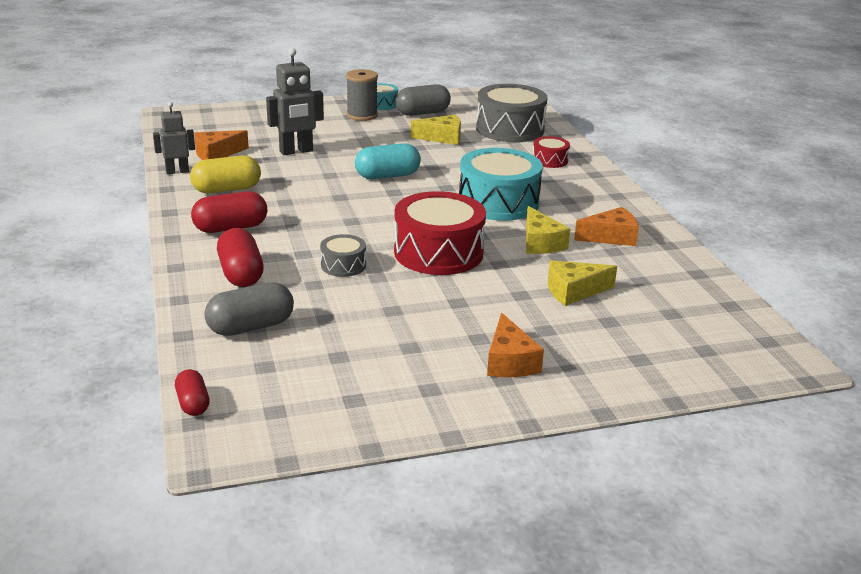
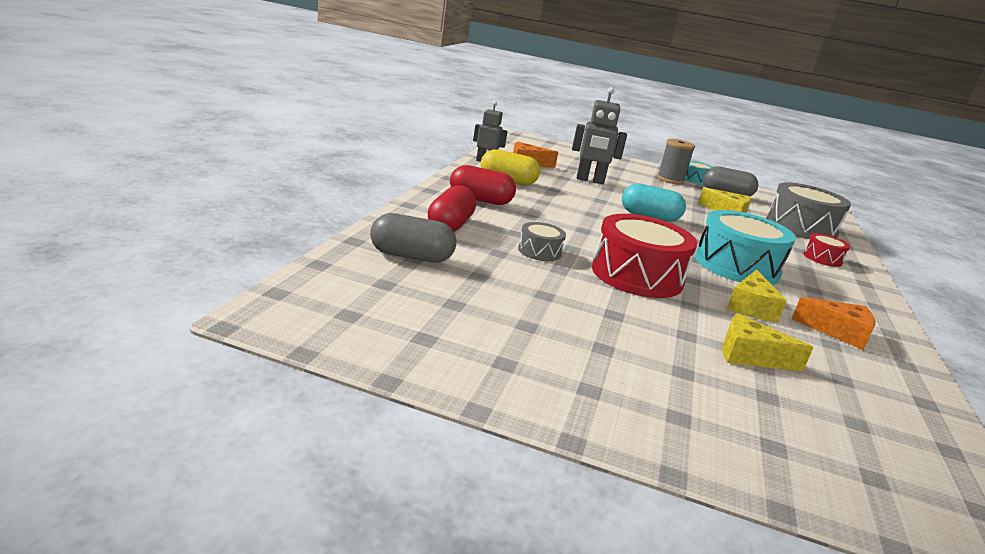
camera: 30 degrees right, 5 degrees down
red capsule [175,369,210,416] -> none
orange cheese [487,313,544,377] -> none

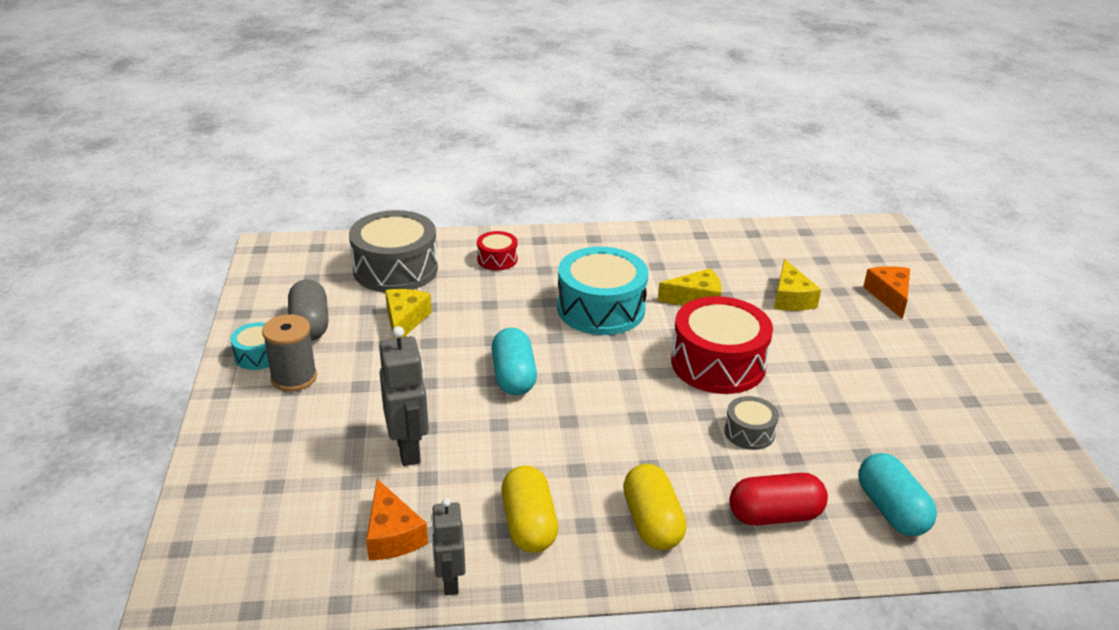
camera: 110 degrees left, 10 degrees up
grey capsule [370,213,456,263] -> turquoise capsule [858,453,937,536]
red capsule [450,165,516,205] -> yellow capsule [623,464,687,550]
orange cheese [792,297,875,350] -> orange cheese moved to [863,266,910,319]

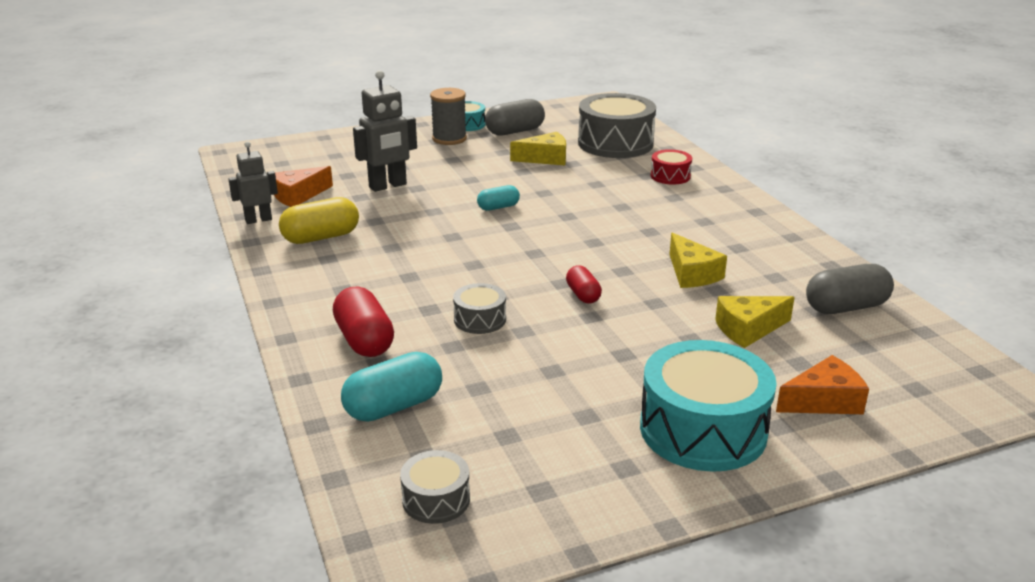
camera: 75 degrees right, 5 degrees down
turquoise capsule [491,328,537,395] -> turquoise capsule [477,185,520,211], size x0.59
turquoise drum [557,247,648,335] -> turquoise drum moved to [640,340,777,472]
yellow capsule [623,464,687,550] -> none
red drum [671,296,773,394] -> red capsule [566,266,602,303]
none -> grey drum [400,450,470,524]
none -> grey capsule [806,264,894,314]

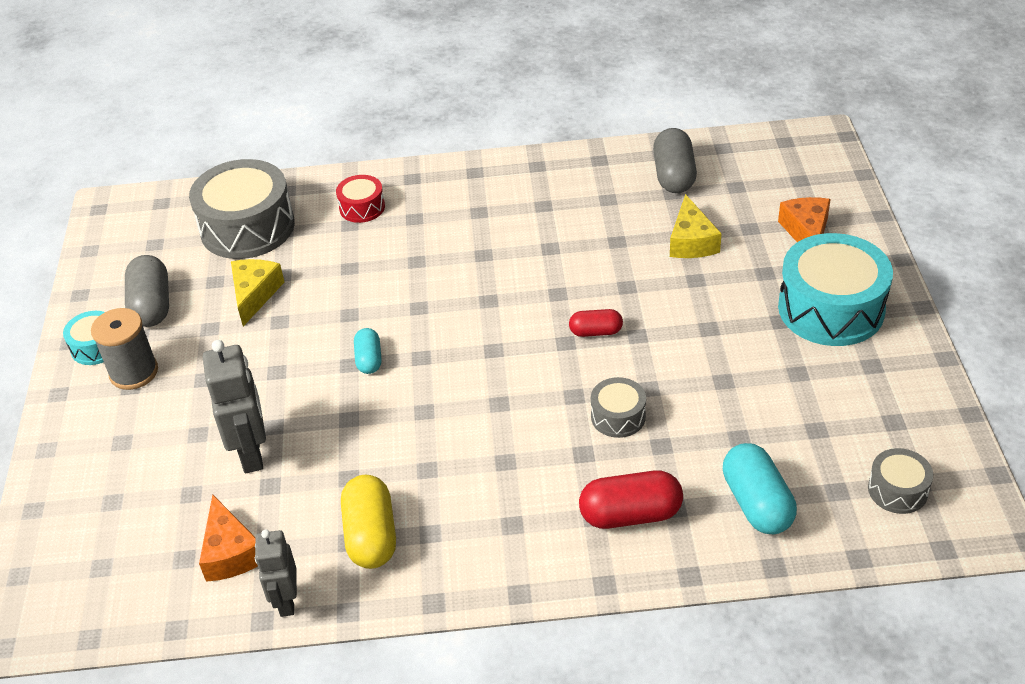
camera: 70 degrees left, 15 degrees up
yellow cheese [669,233,727,288] -> none

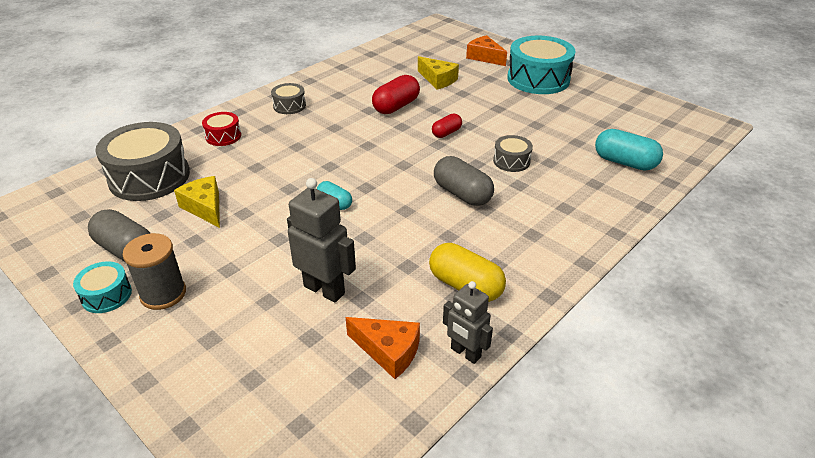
camera: 45 degrees left, 5 degrees down
red capsule [579,470,683,529] -> red capsule moved to [372,75,420,114]
grey capsule [653,128,697,193] -> grey capsule moved to [434,156,494,206]
grey drum [868,448,933,514] -> grey drum moved to [271,83,306,114]

